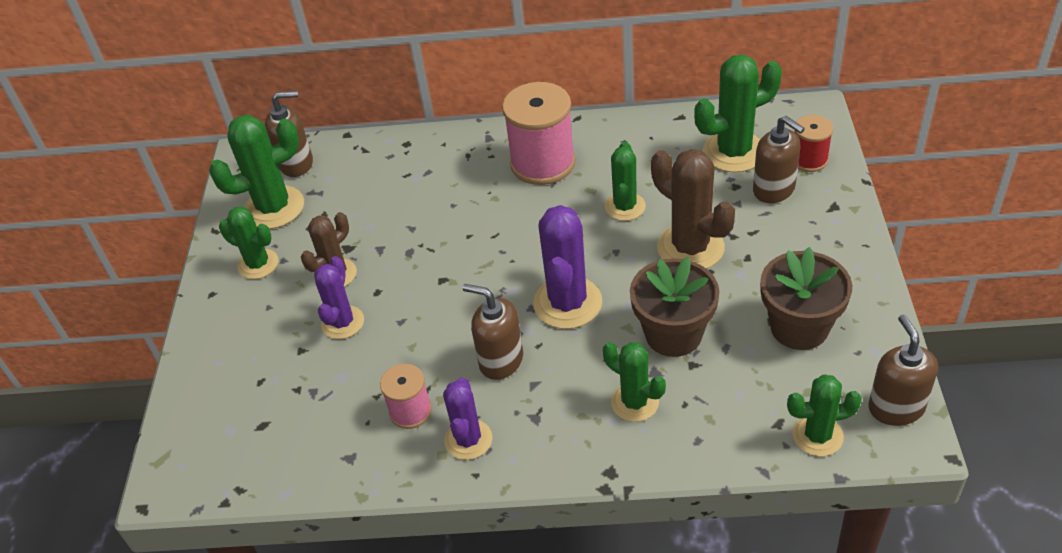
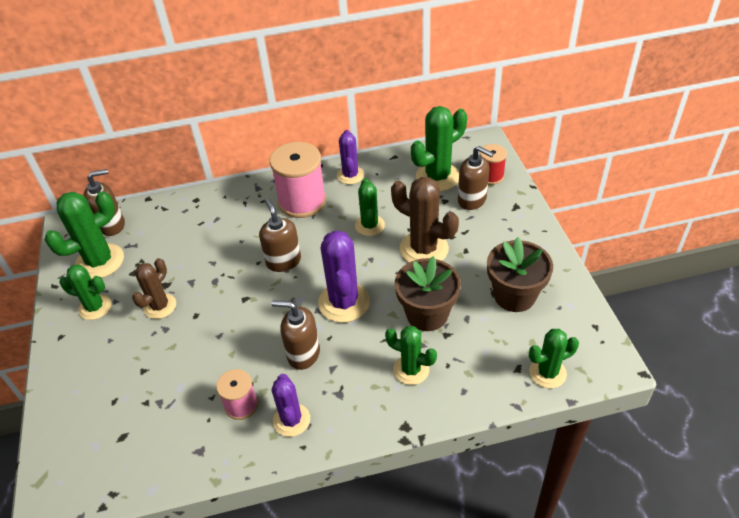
camera: 15 degrees left, 0 degrees up
purple cactus [314,256,364,339] -> purple cactus moved to [337,130,365,184]
brown soap dispenser [869,315,938,426] -> brown soap dispenser moved to [259,198,301,272]

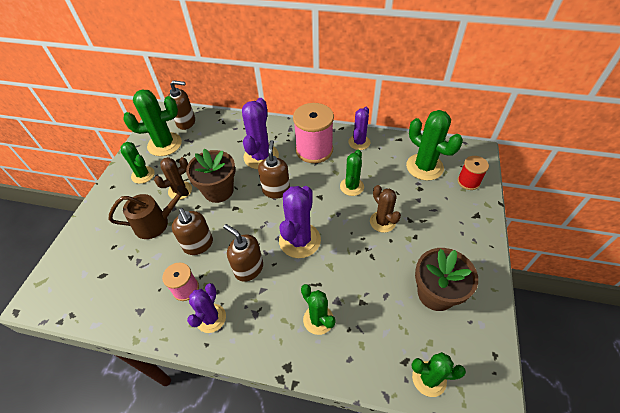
camera: 25 degrees right, 5 degrees up
brown cactus [391,177,459,262] -> brown cactus [370,185,401,233], size x0.64
brown flower pot [395,256,461,331] -> brown flower pot moved to [186,148,235,203]
green cactus [411,106,467,191] -> green cactus turned 60 degrees clockwise [406,110,463,181]
brown soap dispenser [458,146,494,210] -> brown soap dispenser moved to [172,208,213,255]
none -> brown watering can [109,185,189,239]
none -> purple cactus [242,98,279,169]

